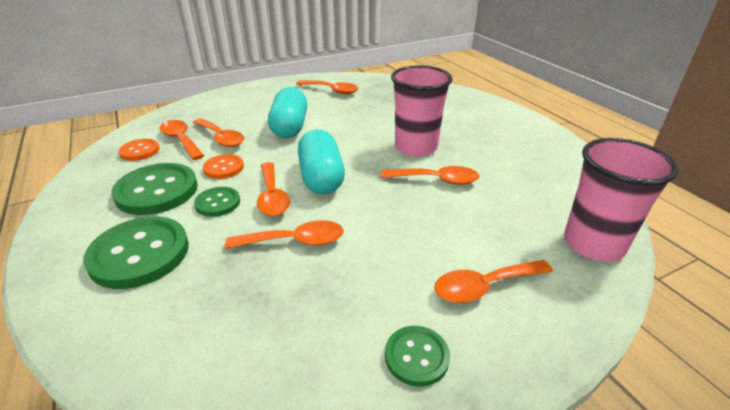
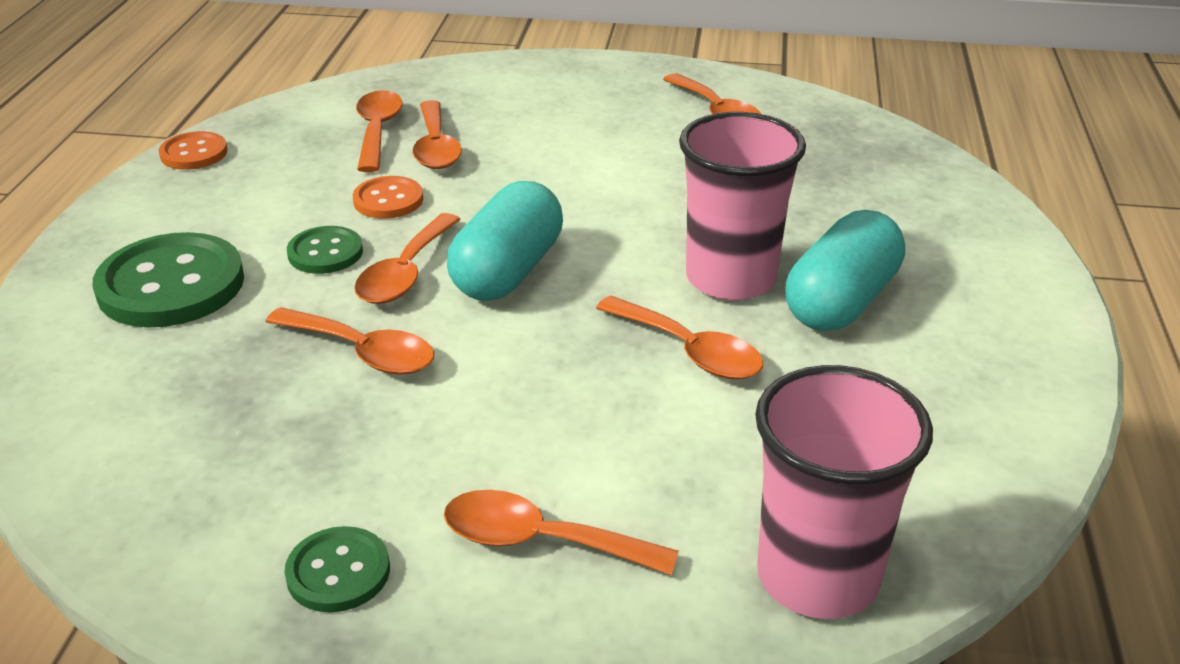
camera: 35 degrees right, 0 degrees up
green button [111,163,198,215] -> none
orange button [119,139,159,161] -> orange button moved to [159,131,227,170]
turquoise capsule [268,87,307,138] -> turquoise capsule moved to [786,210,905,331]

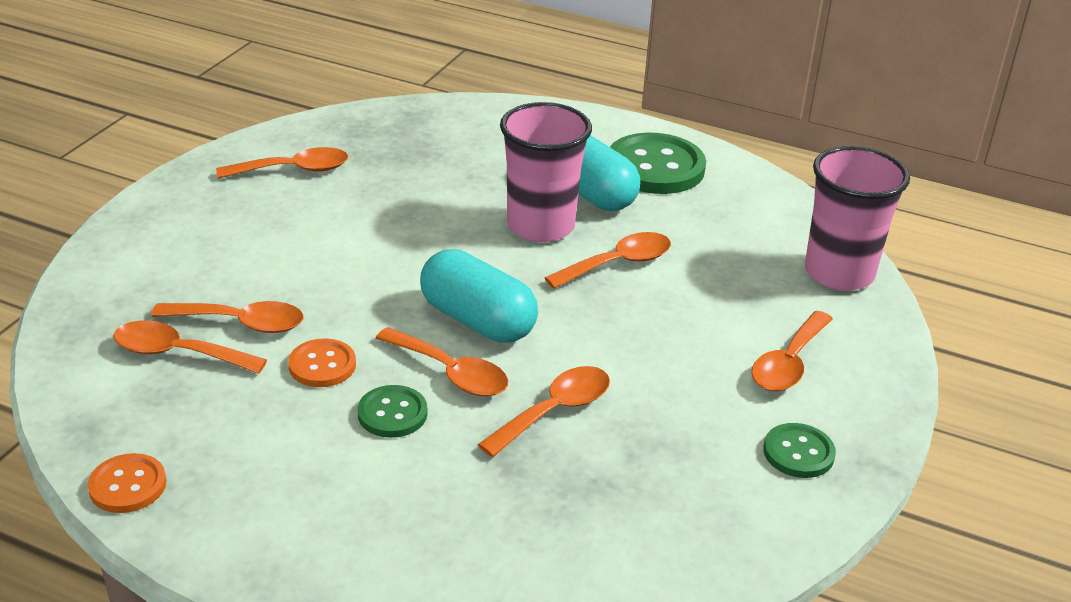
camera: 75 degrees left, 0 degrees up
green button [93,232,244,328] -> green button moved to [610,133,706,194]

